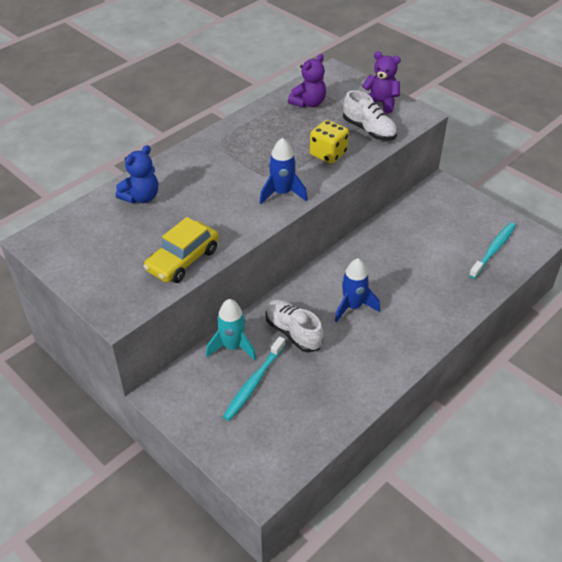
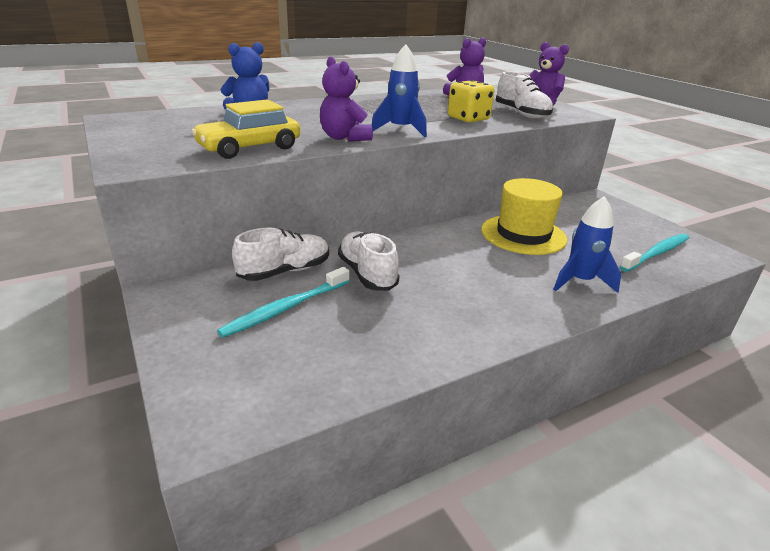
camera: 15 degrees right, 15 degrees down
turquoise rocket [206,299,256,361] -> white shoe [232,228,329,281]
blue rocket [335,258,380,323] -> blue rocket moved to [553,196,621,293]
none -> purple teddy bear [320,56,373,142]
none -> yellow hat [481,178,567,255]

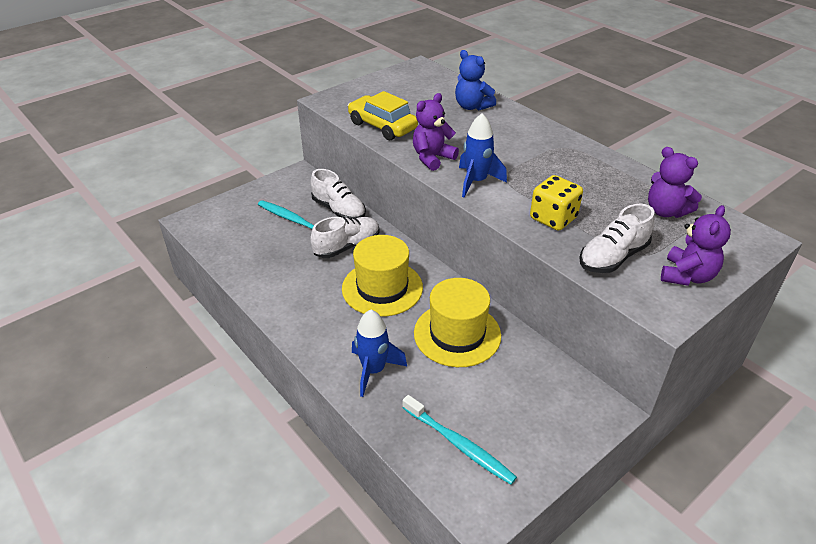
camera: 80 degrees right, 10 degrees up
none -> yellow hat [342,235,423,317]

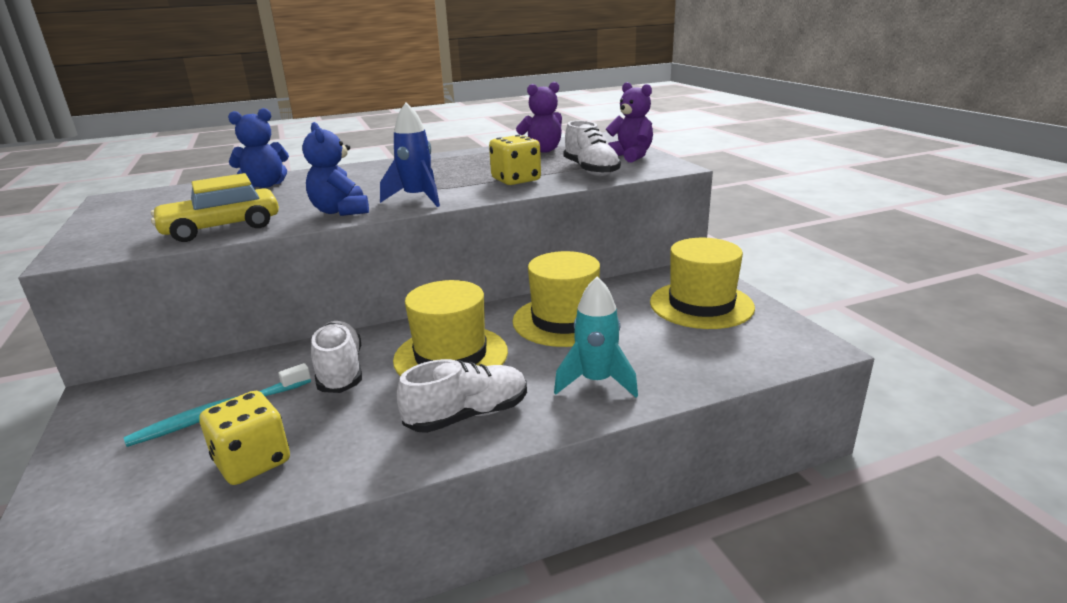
camera: 70 degrees left, 15 degrees down
white shoe [311,169,366,218] -> white shoe moved to [397,359,527,433]
blue rocket [352,310,407,397] -> turquoise rocket [554,277,638,397]
turquoise toothbrush [402,395,517,485] -> none
purple teddy bear [413,93,459,171] -> blue teddy bear [302,122,369,216]
none -> yellow dice [200,391,290,485]
none -> yellow hat [650,238,755,329]

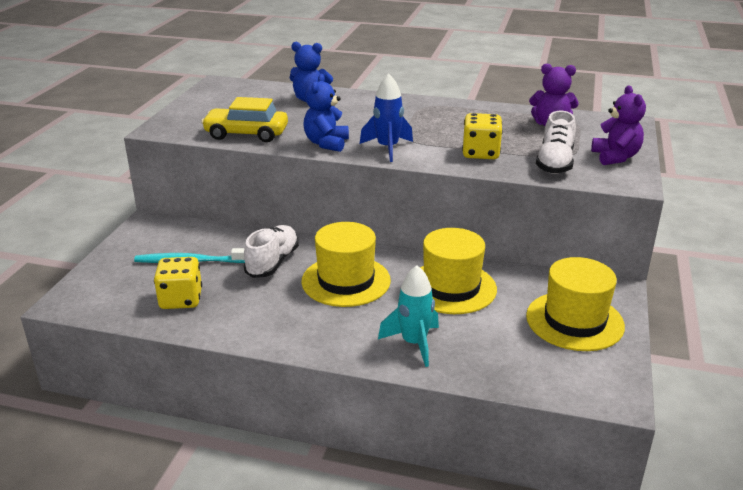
camera: 35 degrees right, 5 degrees up
white shoe [397,359,527,433] -> none

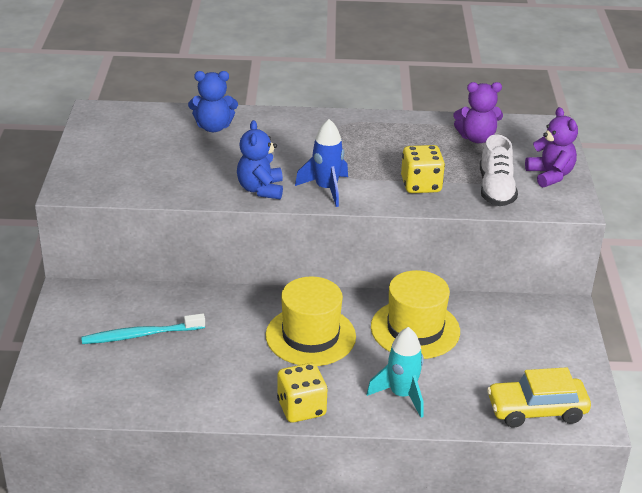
camera: 15 degrees left, 5 degrees up
yellow dice [154,257,202,309] -> yellow dice moved to [277,363,327,423]
yellow car [201,97,288,142] -> yellow car moved to [487,367,591,428]
white shoe [244,225,299,278] -> none
yellow hat [526,257,625,351] -> none

